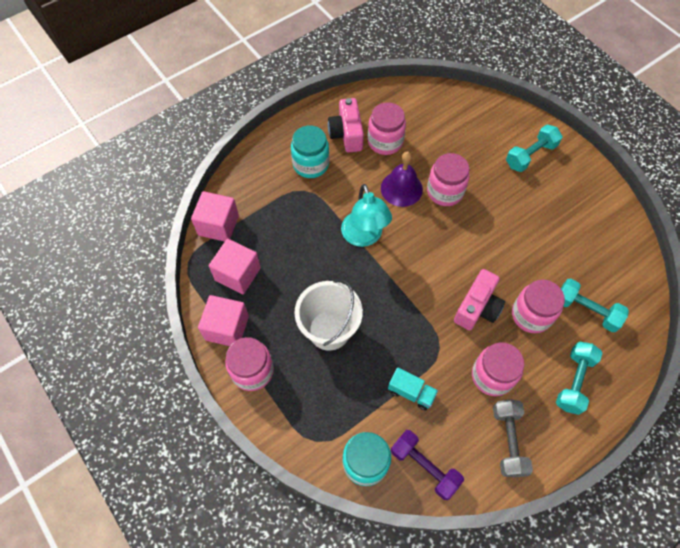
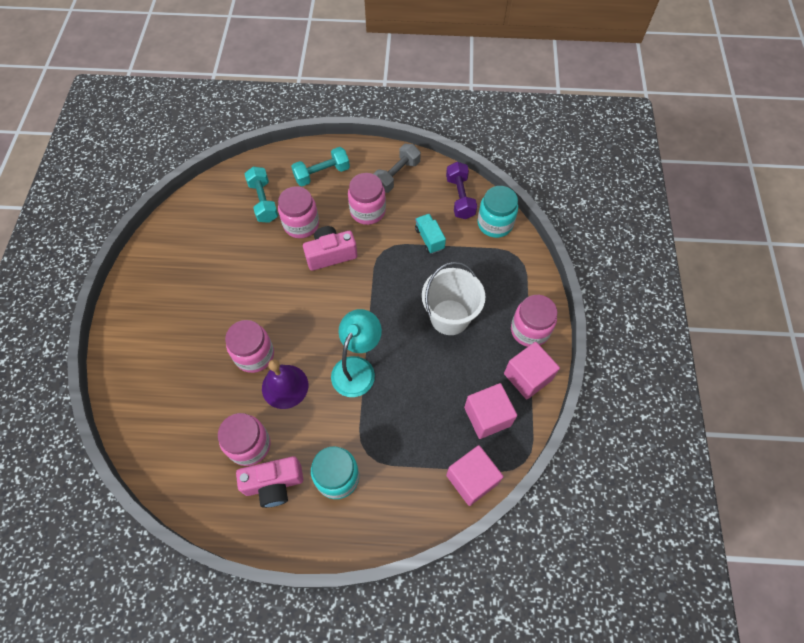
camera: 140 degrees left, 0 degrees up
pink camera [328,98,364,153] -> pink camera turned 45 degrees clockwise [236,456,303,508]
turquoise dumbbell [506,125,563,172] -> none

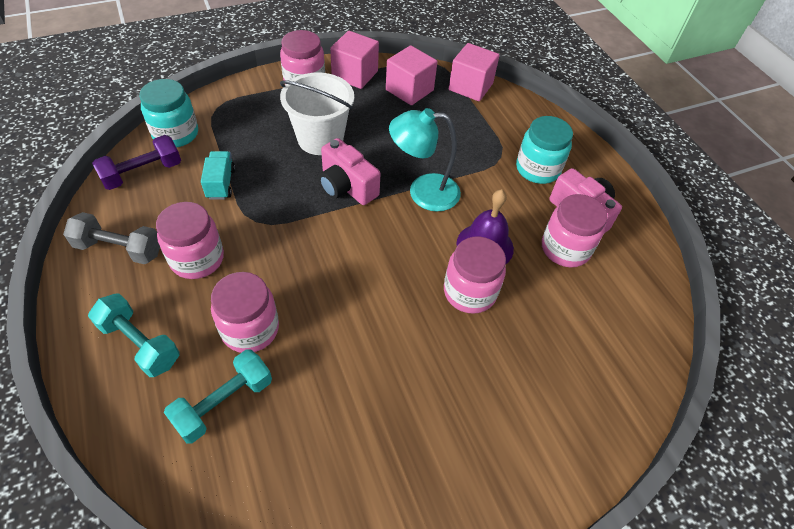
camera: 120 degrees left, 10 degrees down
pink camera [303,226,357,271] -> pink camera moved to [319,138,381,205]
turquoise truck [415,214,446,254] -> turquoise truck turned 135 degrees clockwise [201,151,235,200]

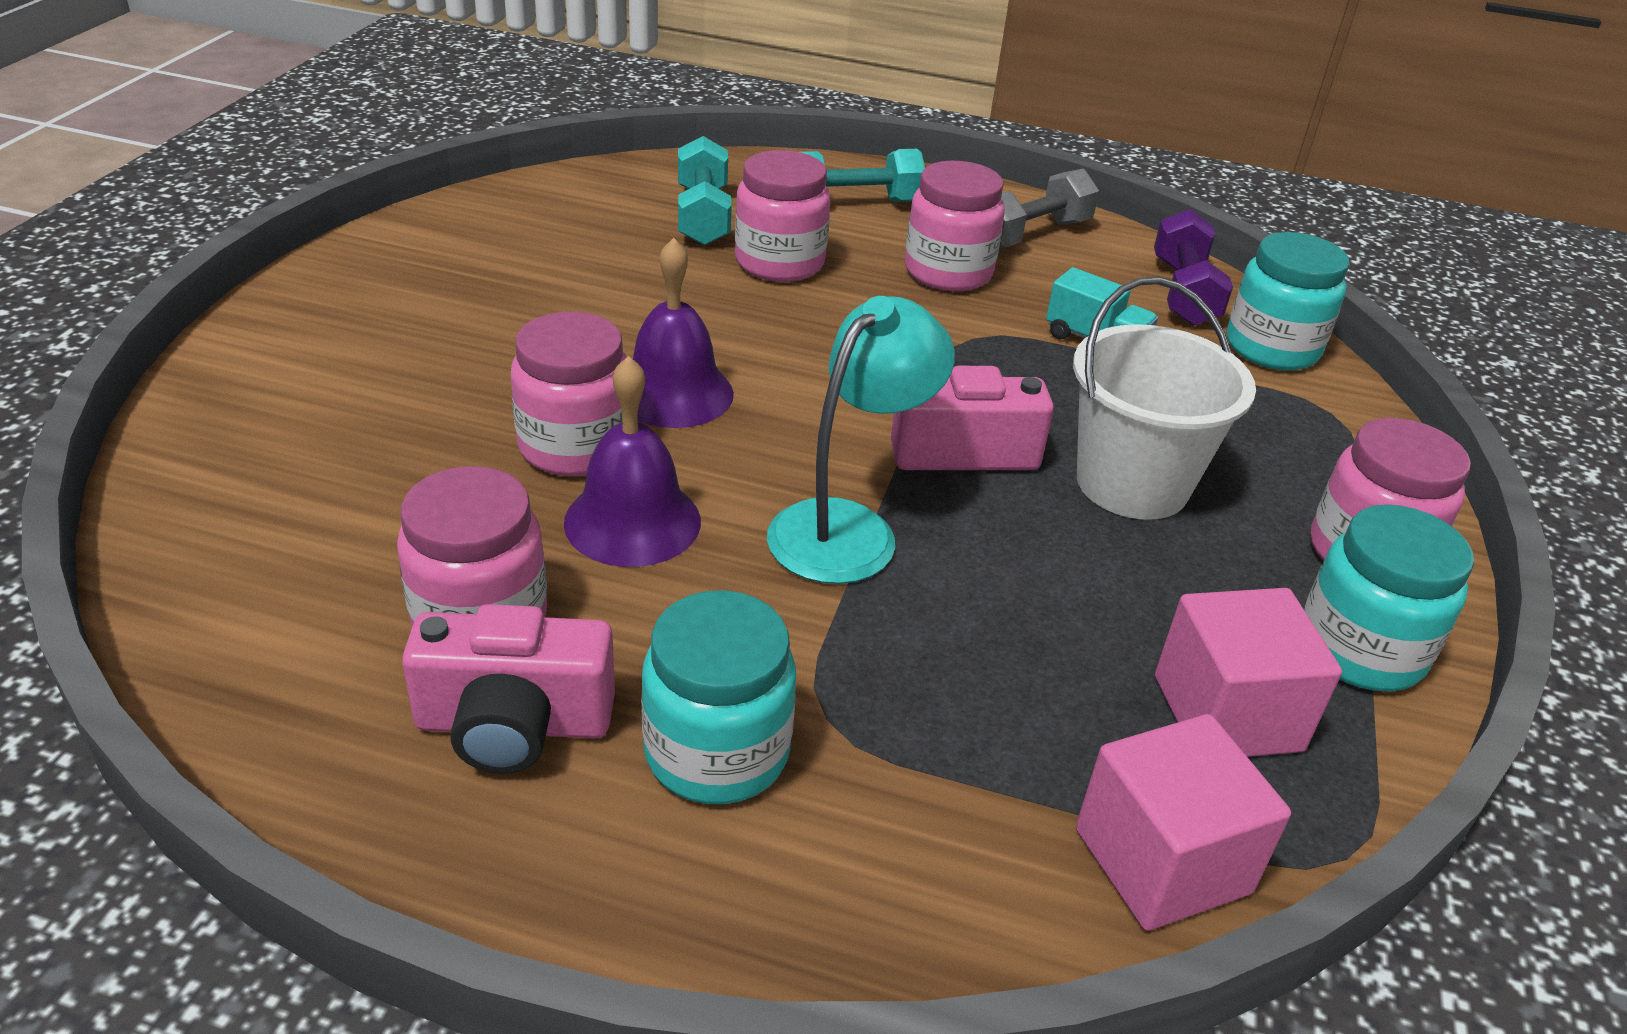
camera: 130 degrees right, 15 degrees down
pink cube [330,31,379,89] -> turquoise jar [1304,504,1474,691]
none -> purple bell [633,238,734,428]

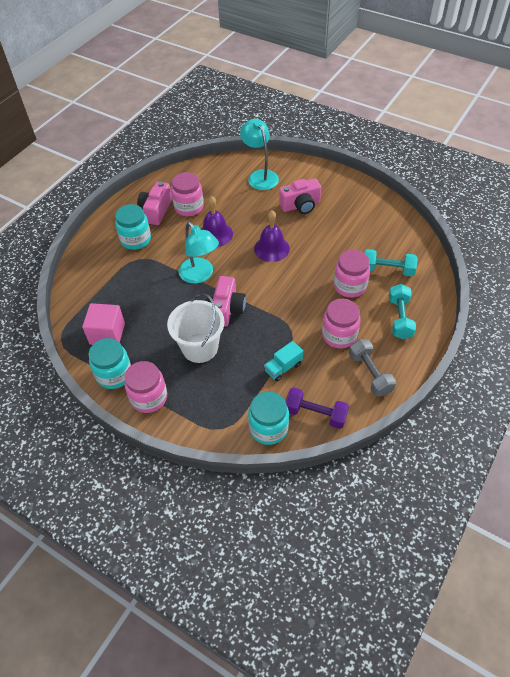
camera: 110 degrees right, 15 degrees up
pink jar [511,312,627,476] -> none
pink cube [1076,714,1291,931] -> none
none -> turquoise lamp [240,119,279,190]
none -> pink camera [279,178,321,214]

